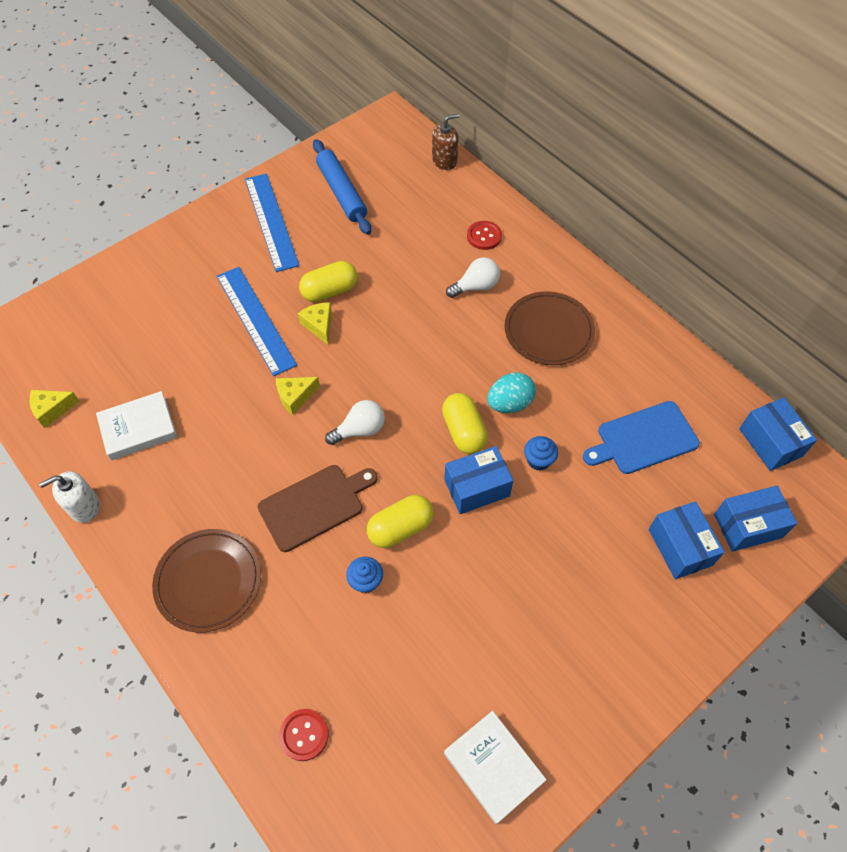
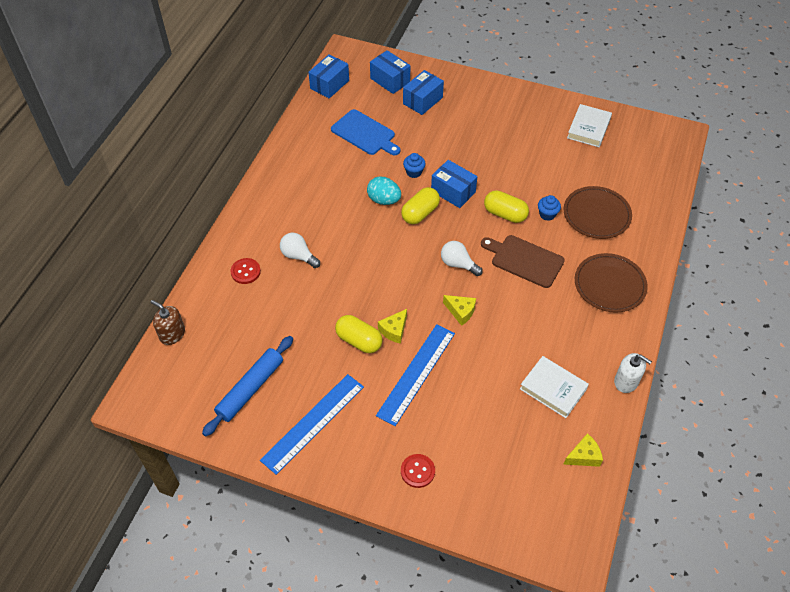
camera: 120 degrees left, 5 degrees down
yellow cheese [30,390,80,428] -> yellow cheese turned 60 degrees counterclockwise [563,433,603,467]
red button [279,709,329,761] -> red button moved to [401,454,435,488]
brown plate [505,291,595,365] -> brown plate moved to [564,186,632,239]

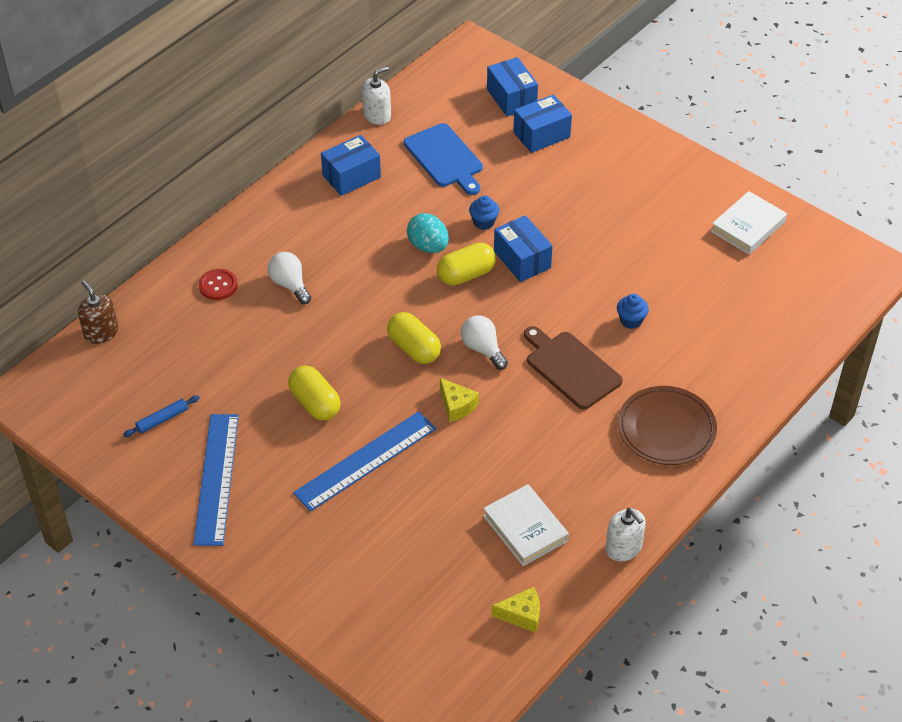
camera: 20 degrees right, 5 degrees down
blue rolling pin [202,336,293,437] -> blue rolling pin [123,395,200,437], size x0.51
blue ruler [260,374,364,475] -> blue ruler turned 60 degrees counterclockwise [193,414,239,546]
blue box [308,54,349,98] -> blue box moved to [321,135,381,196]
yellow cheese [378,309,407,344] -> none
red button [401,454,435,488] -> none
yellow capsule [484,190,529,223] -> yellow capsule moved to [387,312,441,364]
brown plate [564,186,632,239] -> none
none -> white soap dispenser [362,66,391,125]

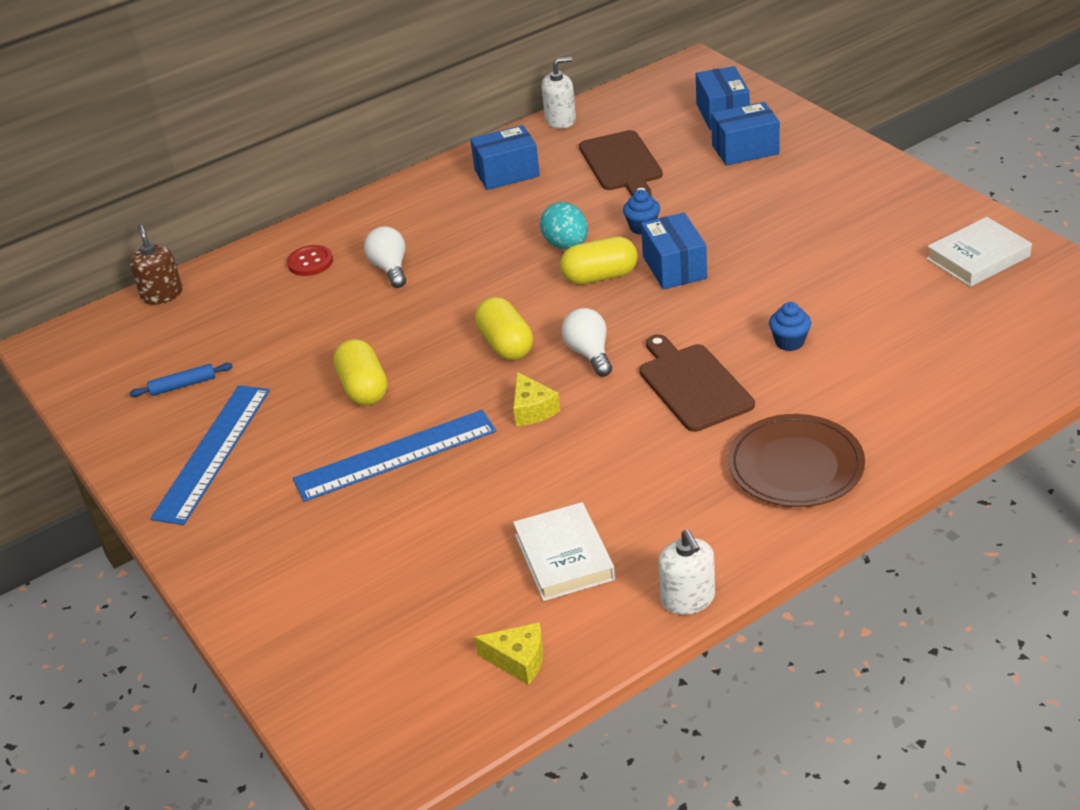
camera: 20 degrees right, 10 degrees down
blue cutting board [404,123,483,195] -> brown cutting board [579,130,663,196]

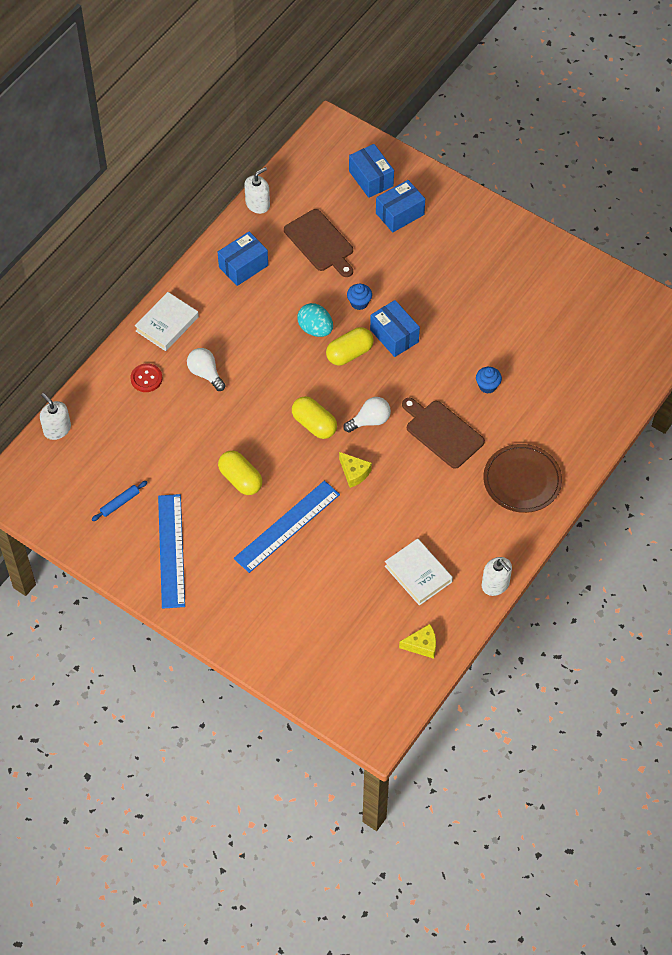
camera: 25 degrees left, 20 degrees up
brown soap dispenser [130,224,183,305] -> white soap dispenser [40,393,71,440]
white light bulb [561,308,612,377] -> white light bulb turned 105 degrees clockwise [343,397,391,432]
white book [926,217,1032,287] -> white book moved to [135,292,199,351]

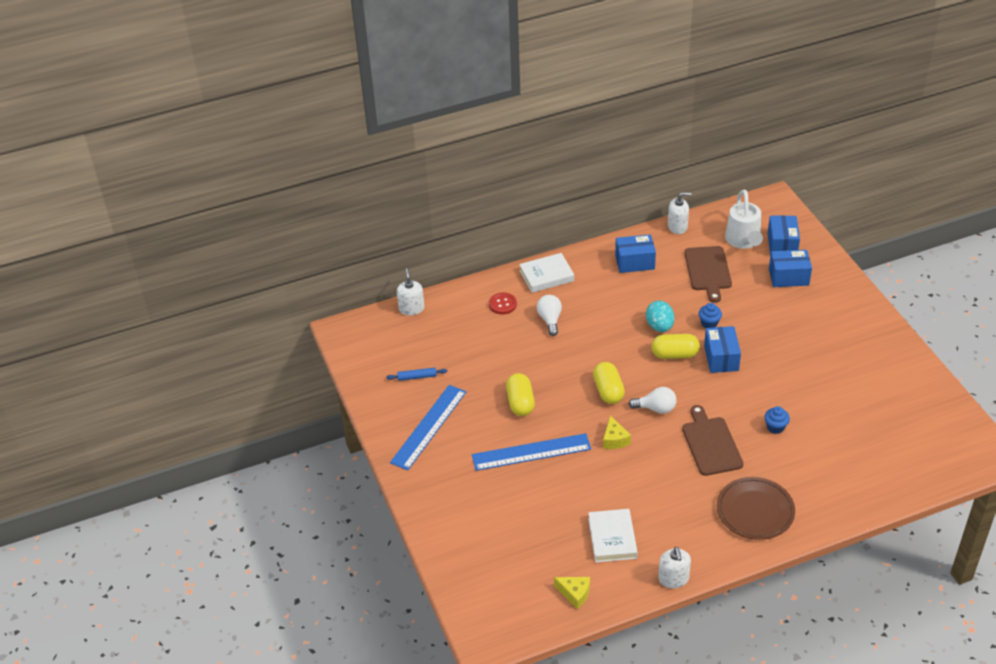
camera: 35 degrees right, 15 degrees down
none -> white watering can [725,189,763,249]

